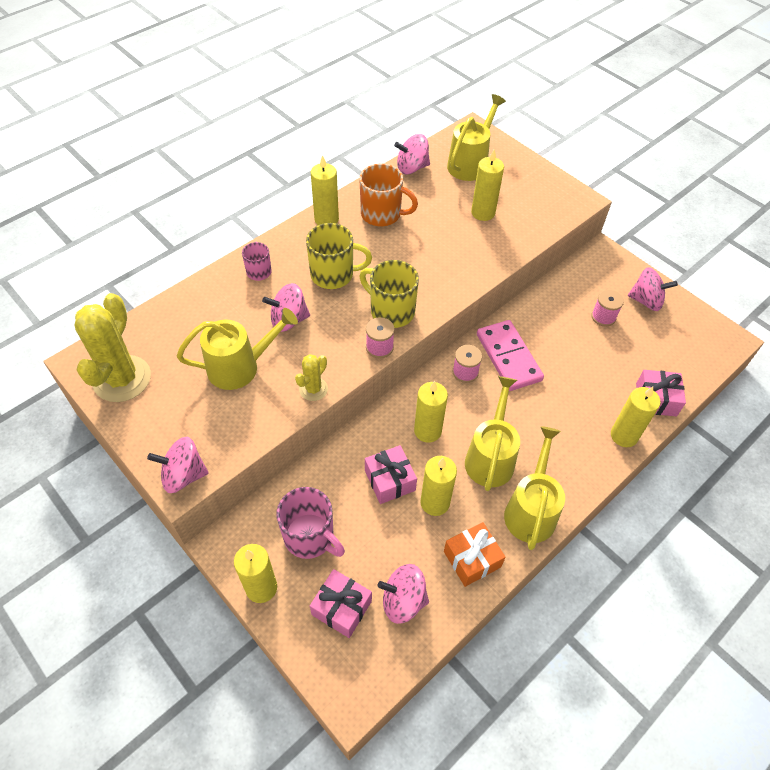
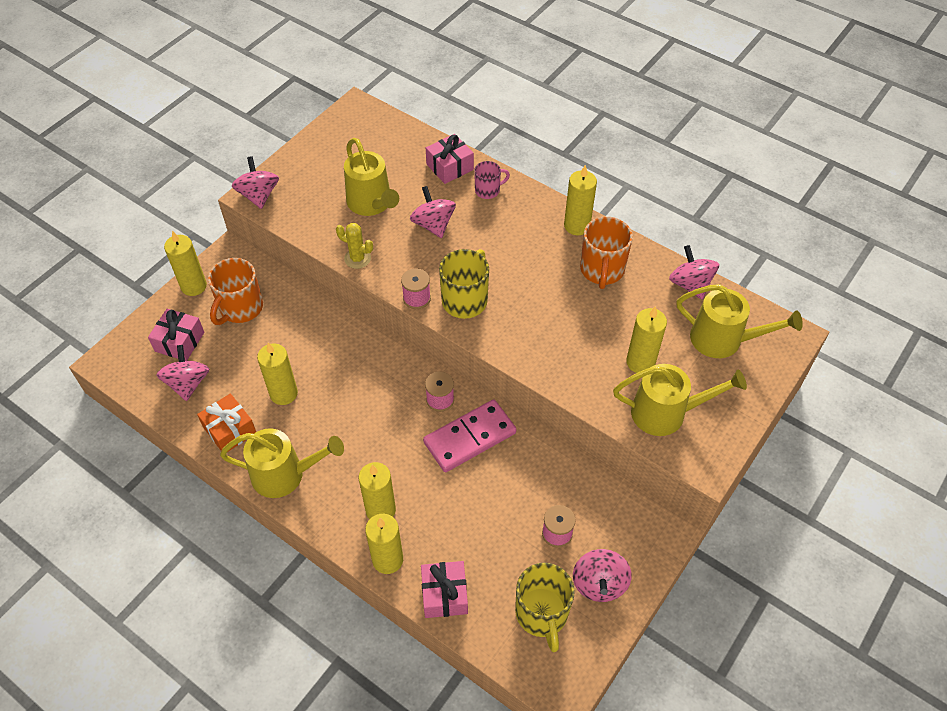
camera: 80 degrees right, 0 degrees up
yellow cactus [75,293,151,402] -> none
pink mug [276,487,345,559] -> orange mug [208,258,263,325]
yellow mug [306,223,372,289] -> yellow mug moved to [515,563,575,652]
pink gift [365,445,417,504] -> pink gift moved to [426,134,474,184]
yellow candle [414,381,448,443] -> yellow candle moved to [359,462,396,519]
yellow watering can [465,376,520,491] -> yellow watering can moved to [613,364,747,436]

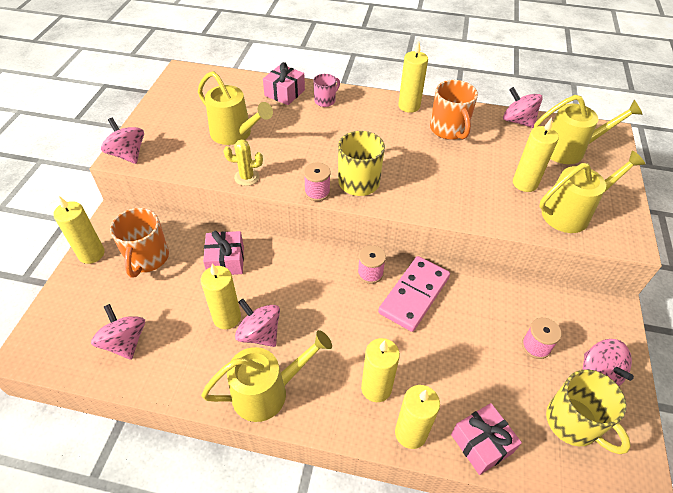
camera: 25 degrees left, 5 degrees down
pink gift [148,309,204,361] -> pink gift moved to [203,231,244,275]
orange gift [197,393,256,452] -> none
pink spinning top [410,186,456,238] -> pink spinning top moved to [235,299,280,347]

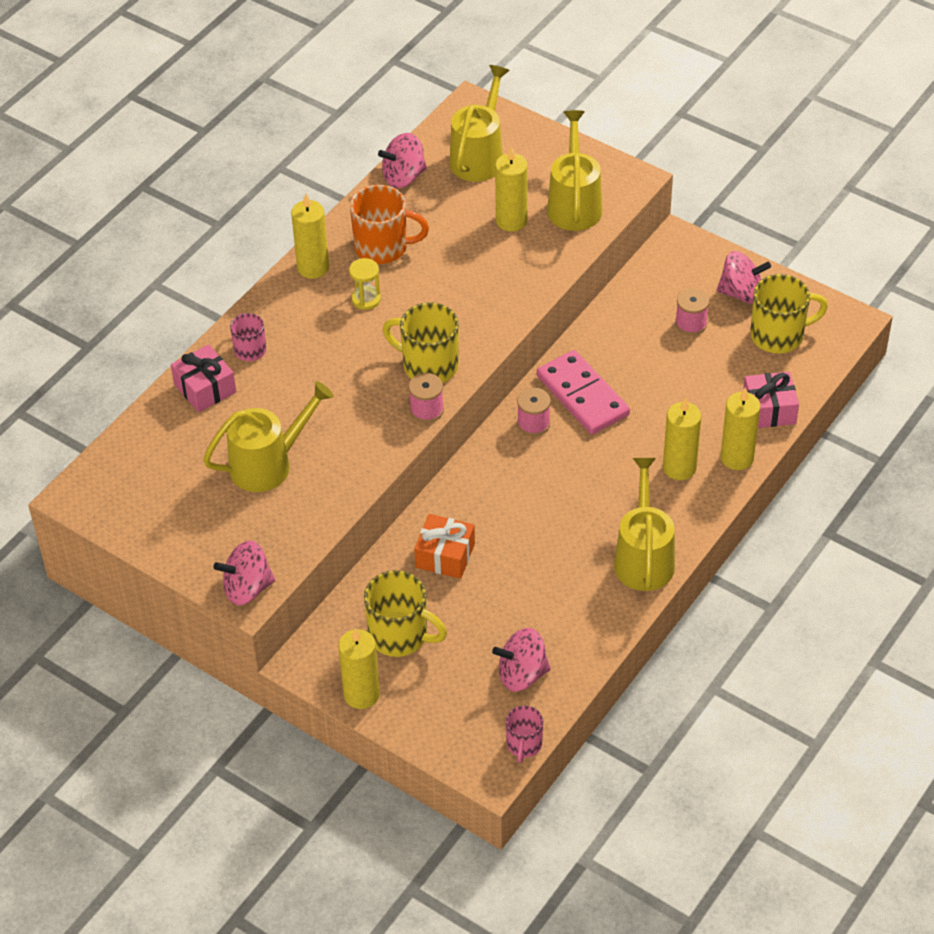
camera: 65 degrees left, 0 degrees up
orange mug [110,208,169,278] -> yellow mug [364,570,447,657]
yellow candle [201,264,241,329] -> none
pink gift [203,231,244,275] -> orange gift [414,514,475,579]
yellow cactus [224,139,263,186] -> none
pink spinning top [235,299,280,347] -> none
none -> yellow hourglass [349,258,381,310]
none -> pink mug [506,706,543,763]

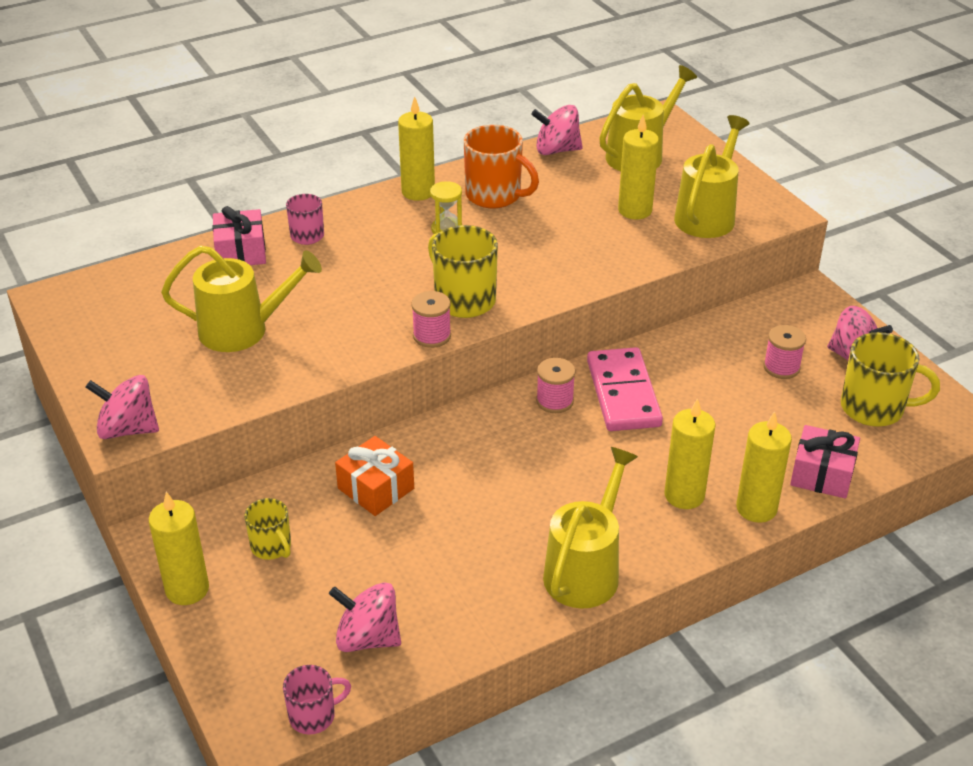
camera: 25 degrees right, 10 degrees down
yellow mug [364,570,447,657] -> yellow mug [244,498,291,560], size x0.59
pink mug [506,706,543,763] -> pink mug turned 150 degrees counterclockwise [283,665,351,734]

